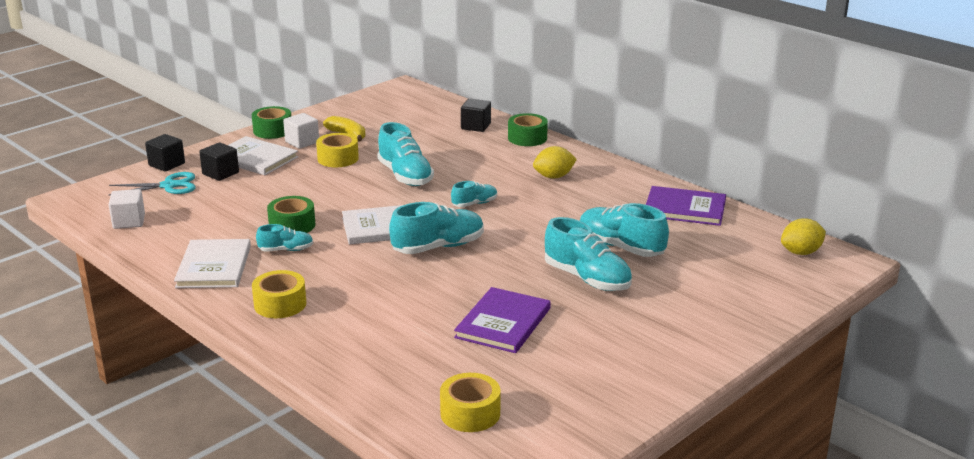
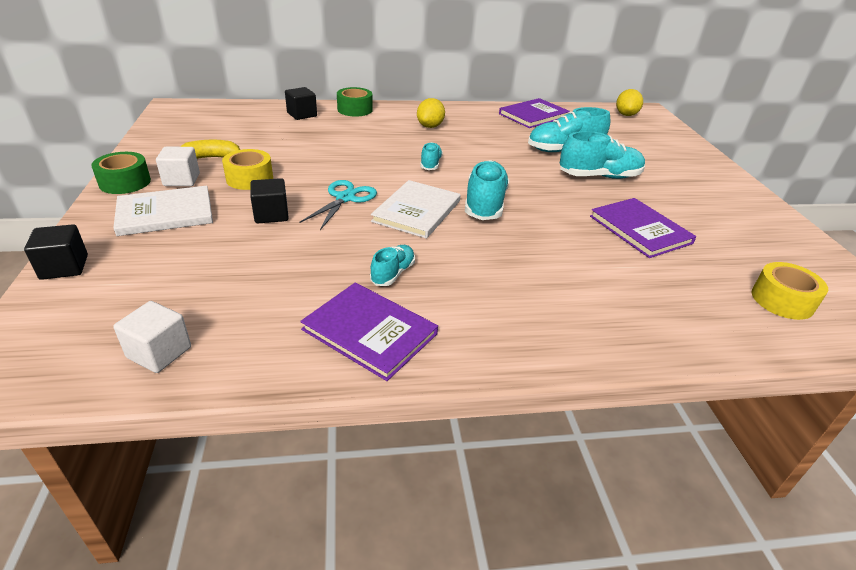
camera: 55 degrees left, 10 degrees up
turquoise scissors [109,172,196,195] -> turquoise scissors moved to [300,180,377,230]
white book [174,239,251,288] -> purple book [300,283,438,381]
black cube [199,142,239,181] -> black cube moved to [250,178,289,223]
yellow tape [252,270,306,318] -> none
green tape [267,196,315,233] -> none
turquoise shoe [377,122,434,186] -> none

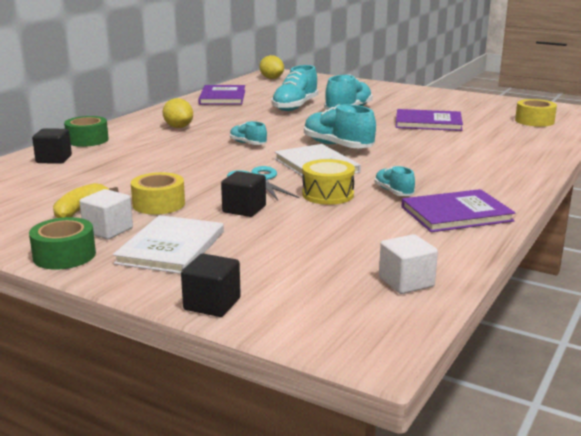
camera: 50 degrees left, 15 degrees down
none -> yellow drum [302,159,355,205]

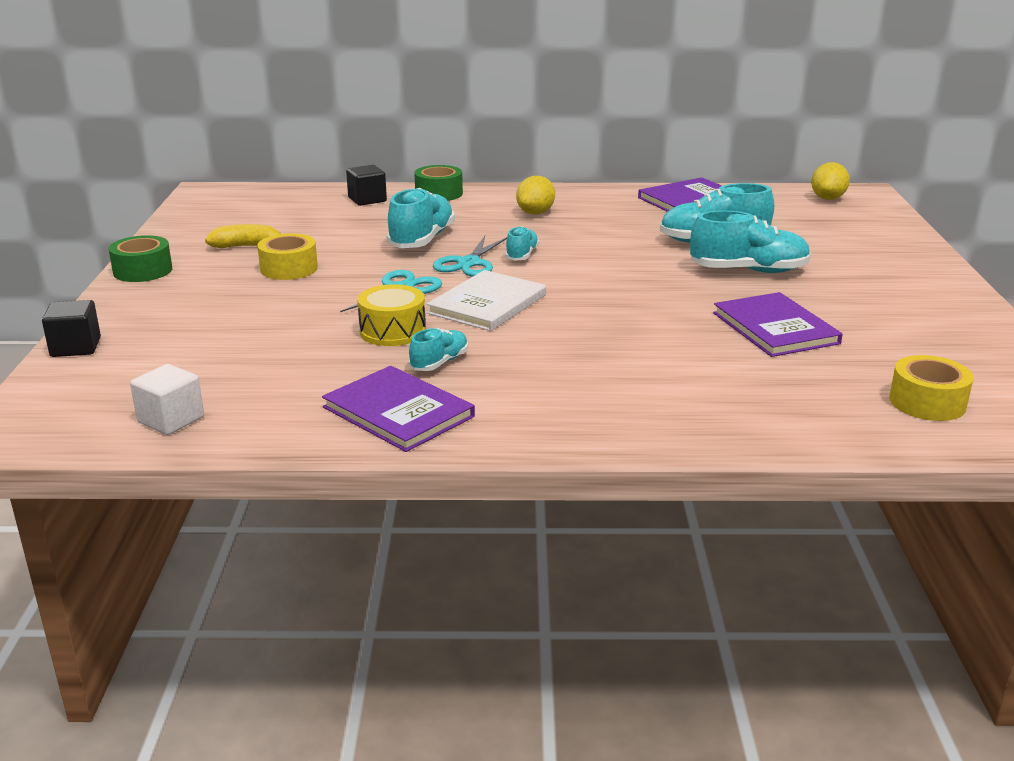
camera: 60 degrees right, 5 degrees up
white cube [79,189,133,239] -> none
white book [113,215,224,274] -> none
black cube [221,171,266,217] -> none
turquoise shoe [304,104,376,148] -> turquoise shoe moved to [386,188,455,248]
none -> turquoise scissors [433,236,507,277]

